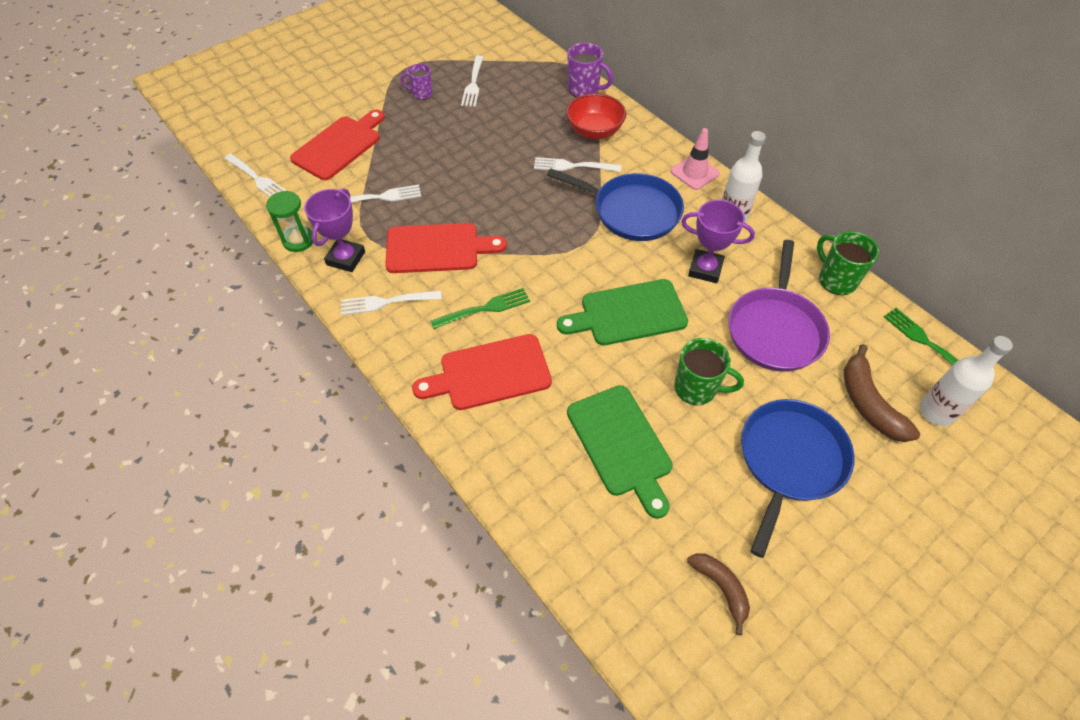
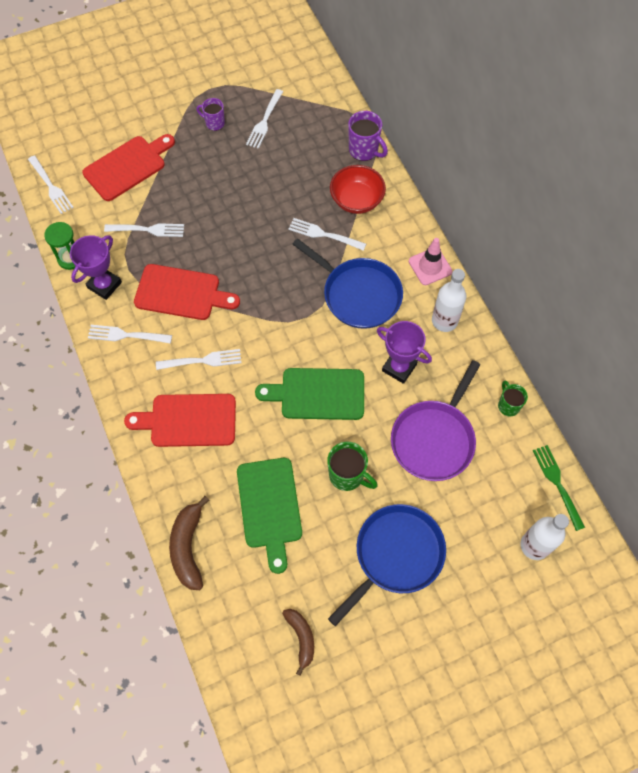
camera: 15 degrees right, 10 degrees up
green fork [431,288,530,329] -> white fork [156,349,241,370]
green mug [817,231,879,295] -> green mug [498,381,528,416], size x0.66
brown banana [844,344,920,442] -> brown banana moved to [169,496,209,590]

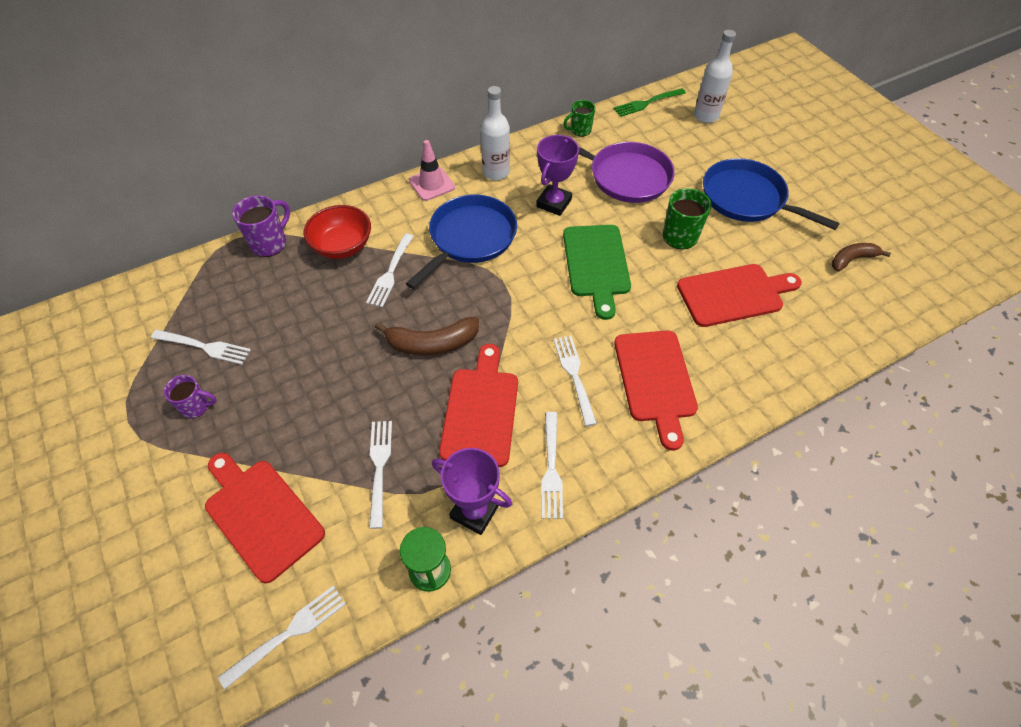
camera: 95 degrees left, 10 degrees down
brown banana [169,496,209,590] -> brown banana moved to [375,317,479,356]
purple mug [196,98,225,131] -> purple mug turned 105 degrees counterclockwise [164,375,217,418]
green cutting board [237,458,302,574] -> red cutting board [677,264,802,327]

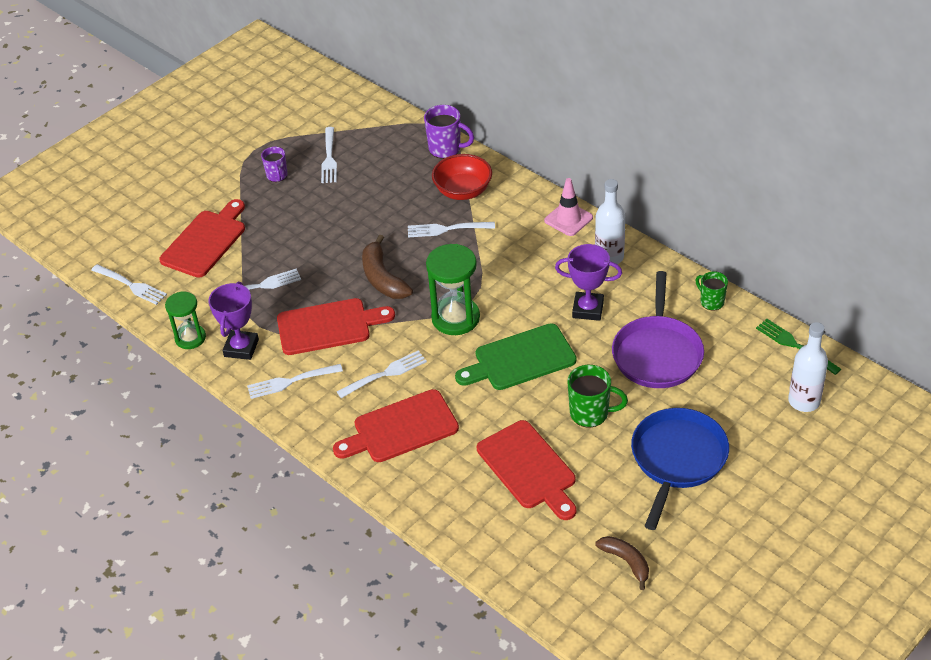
camera: 75 degrees right, 10 degrees down
blue pan [406,194,517,289] -> none
none -> green hourglass [426,244,480,335]

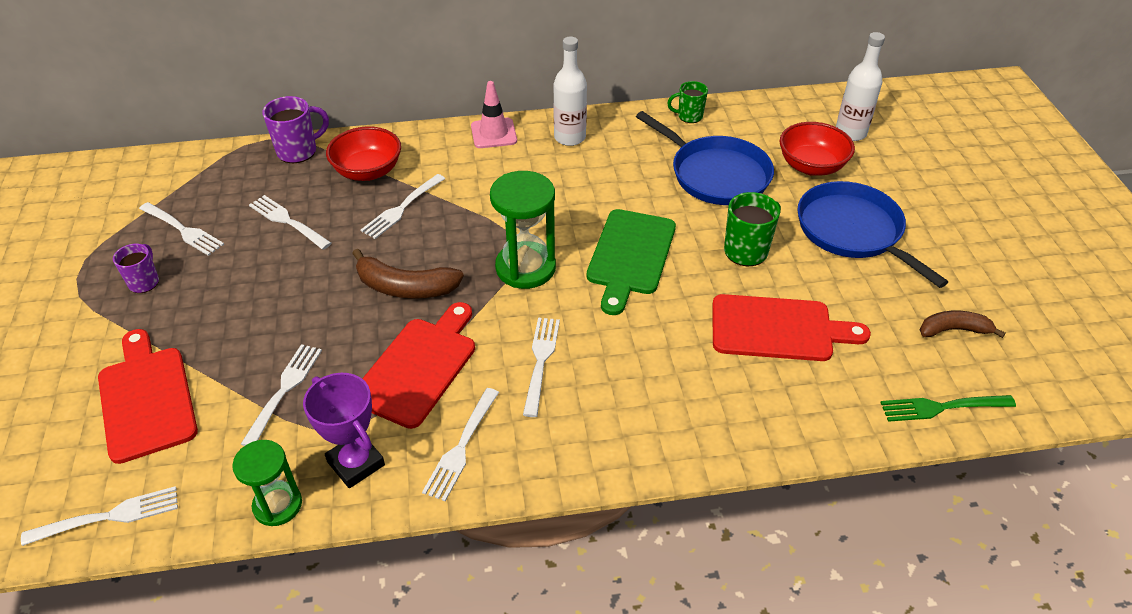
camera: 55 degrees left, 0 degrees up
purple mug [261,147,288,182] -> purple mug turned 105 degrees counterclockwise [113,244,159,293]
red cutting board [333,389,459,462] -> none
purple trophy [555,244,622,321] -> none
purple pan [612,271,704,388] -> blue pan [636,111,774,205]
green fork [756,319,841,375] -> green fork moved to [880,395,1016,422]
none -> white fork [249,195,332,250]
none -> red bowl [780,122,855,176]

